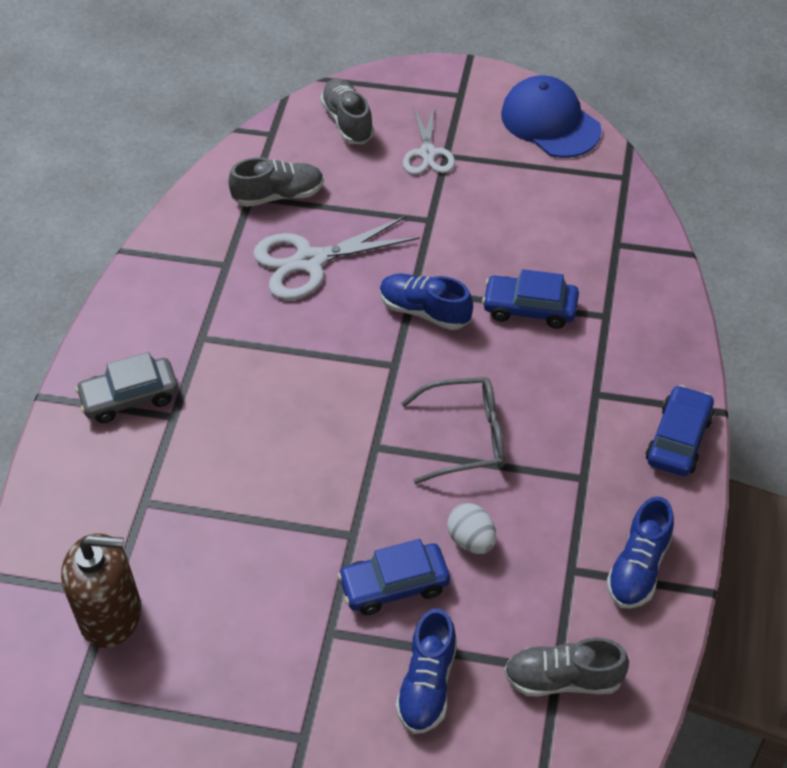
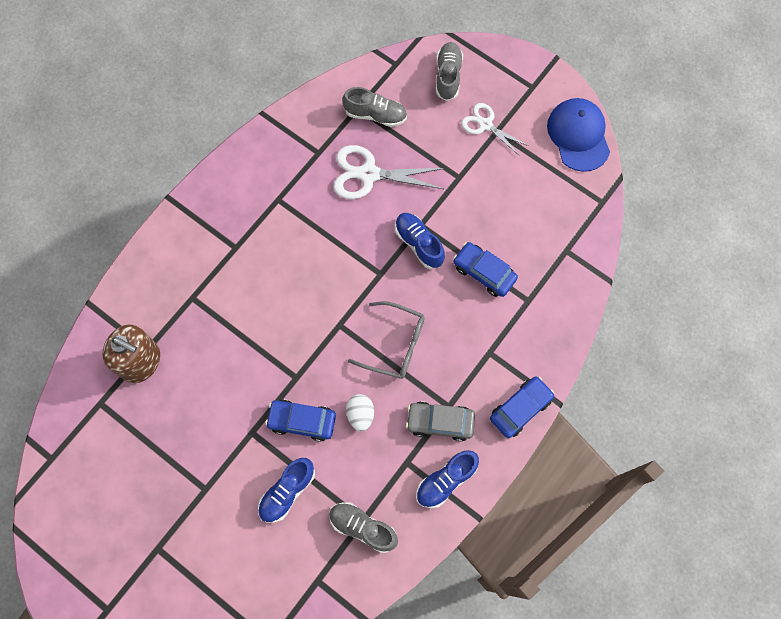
camera: 25 degrees right, 20 degrees up
grey car [75,352,178,423] -> grey car moved to [406,402,475,442]
white scissors [403,106,455,175] -> white scissors turned 105 degrees clockwise [461,103,528,156]

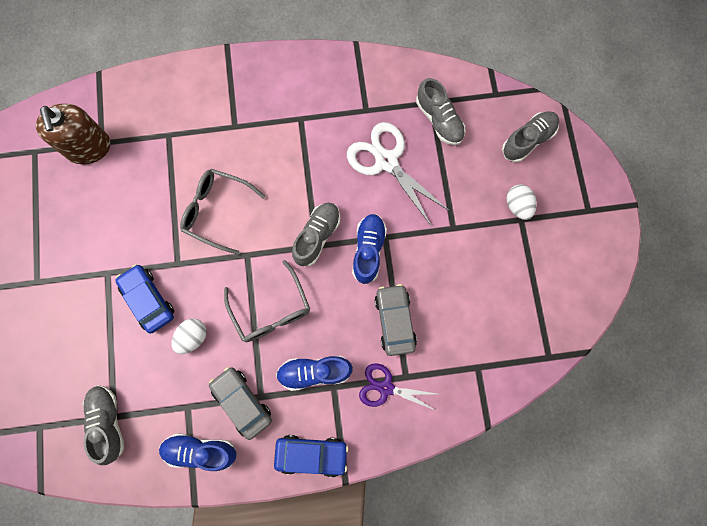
camera: 45 degrees right, 5 degrees up
blue shoe [258,458,315,523] -> blue shoe moved to [276,356,353,391]
blue car [453,242,518,297] -> grey car [375,284,417,356]
white scissors [461,103,528,156] -> white egg [507,184,537,220]
blue cap [547,98,610,172] -> none
none -> grey glasses [180,169,265,255]
none -> grey shoe [292,202,340,266]
none -> purple scissors [359,363,437,410]

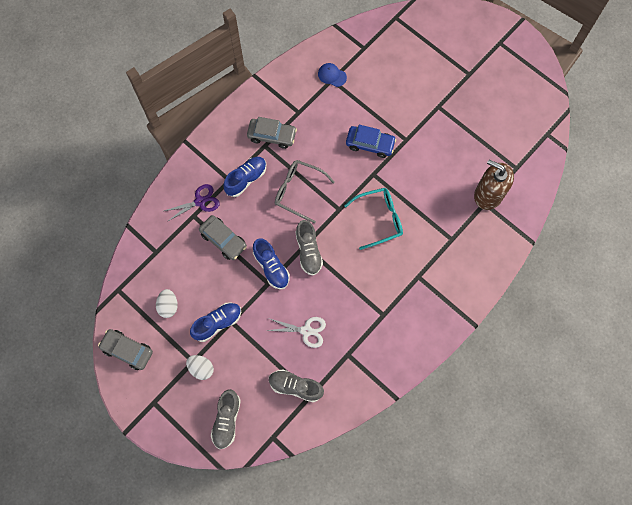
camera: 140 degrees right, 5 degrees down
grey shoe [83,385,125,465] -> blue cap [318,63,347,87]
blue shoe [159,433,237,471] -> blue shoe moved to [190,303,241,342]
white egg [171,319,207,354] -> white egg moved to [156,289,178,318]
grey glasses [180,169,265,255] -> turquoise glasses [344,188,403,250]
blue car [274,435,348,477] -> none
white scissors [347,122,450,226] -> white scissors [266,317,326,348], size x0.63
none -> grey car [98,329,153,370]

